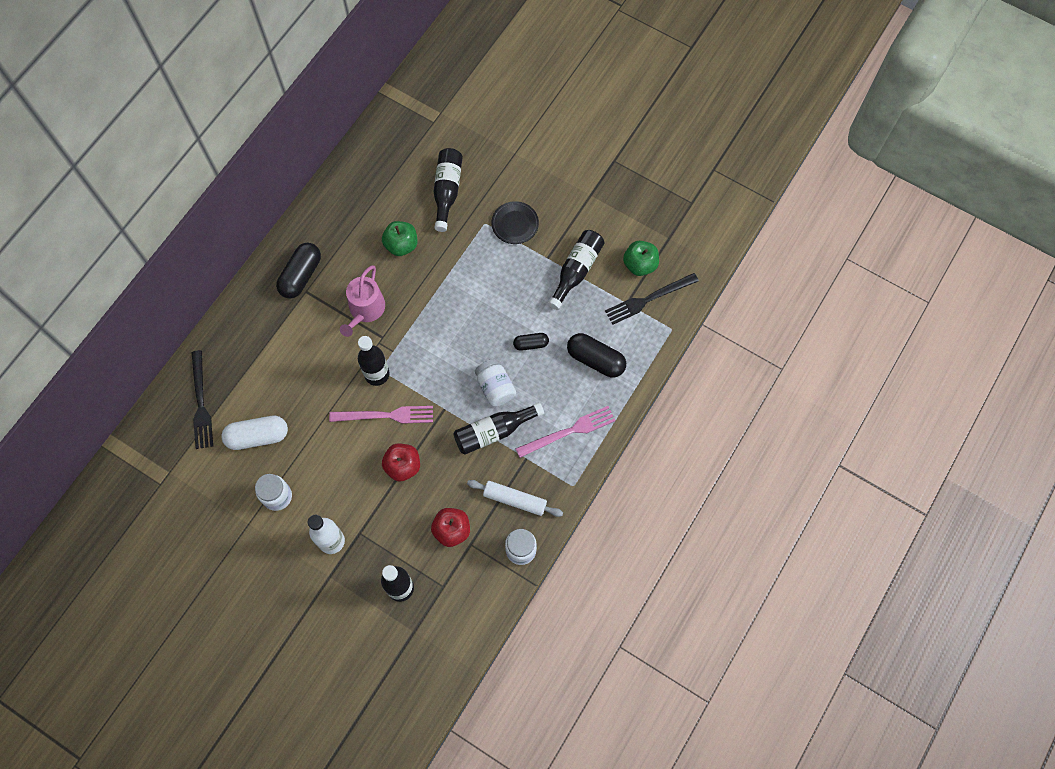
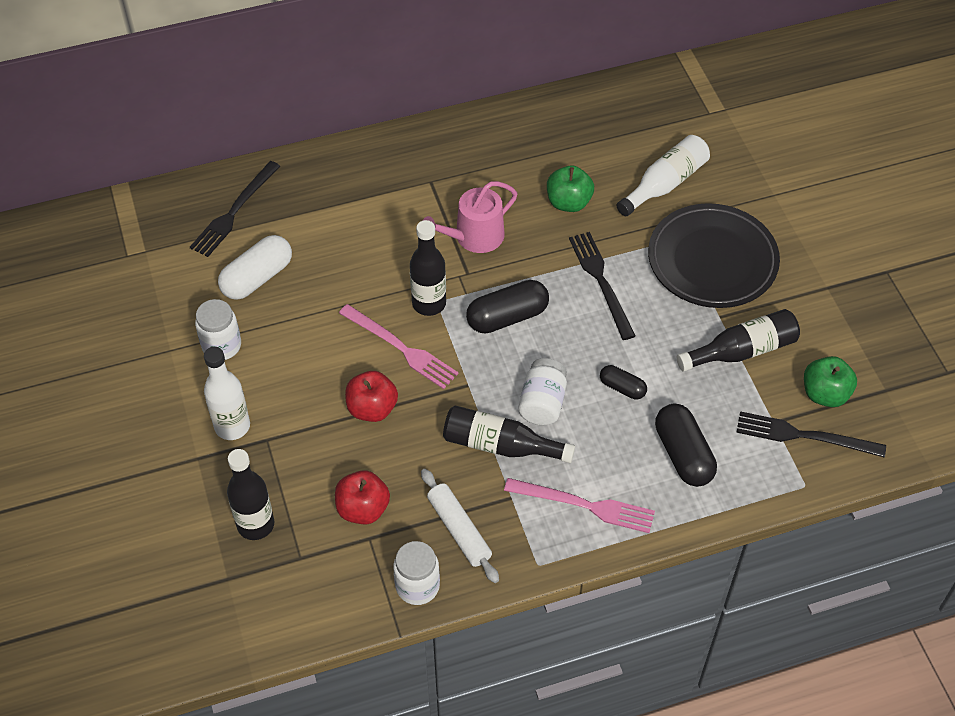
camera: 40 degrees right, 15 degrees down
white capsule [221,416,288,450] -> white capsule turned 75 degrees counterclockwise [218,235,292,300]
black capsule [276,243,321,299] -> black capsule moved to [466,280,549,334]
black bottle [434,148,463,232] -> white bottle [617,135,710,216]
black plate [491,201,539,244] -> black plate [648,203,780,308], size x1.98
none -> black fork [569,232,635,340]

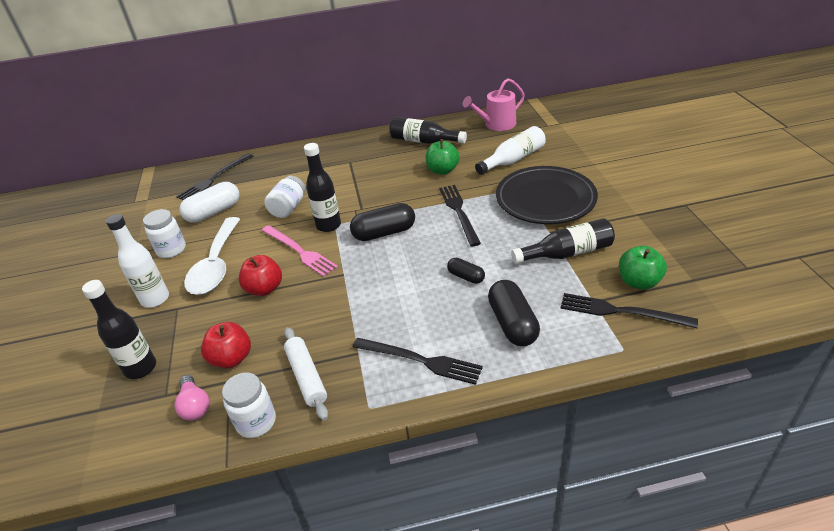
camera: 10 degrees right, 15 degrees down
pink watering can [423,181,517,253] -> pink watering can moved to [463,78,525,131]
black bottle [443,406,575,463] -> black bottle moved to [389,117,467,144]
pink fork [504,478,655,533] -> black fork [353,338,483,385]
white jar [518,358,567,425] -> white jar moved to [264,176,305,218]
none -> pink light bulb [174,375,210,420]
none -> white spoon [184,217,240,295]

